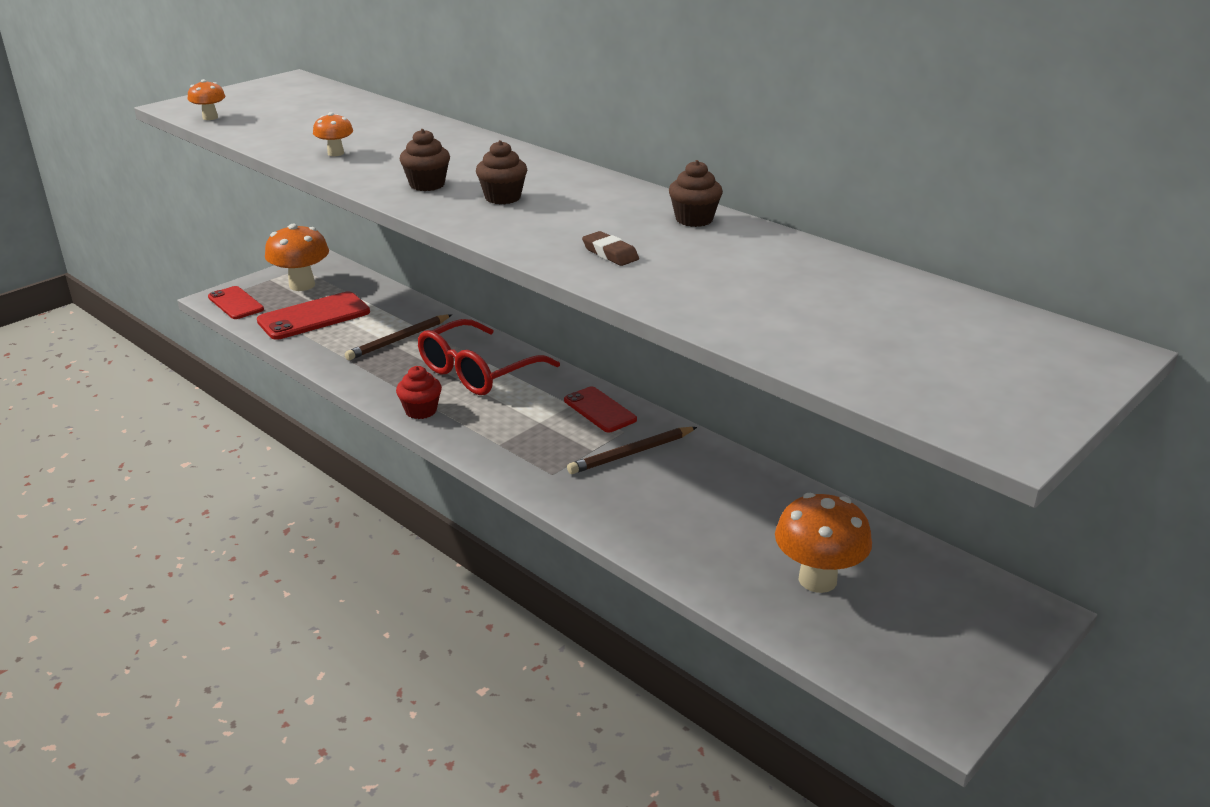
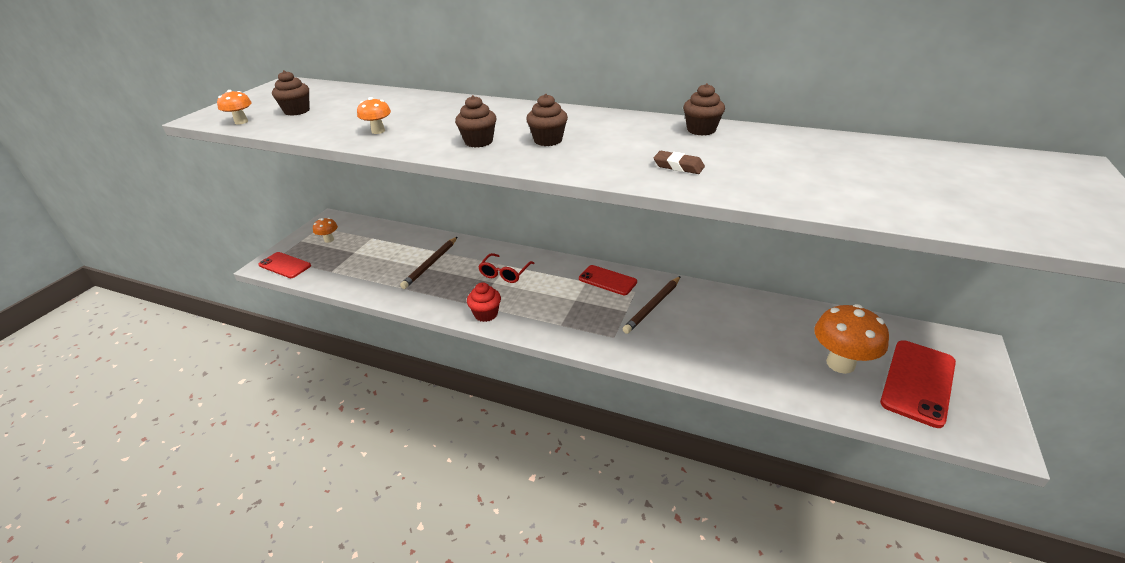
camera: 20 degrees left, 5 degrees up
red phone [257,291,370,340] -> red phone moved to [880,340,956,428]
orange mushroom [265,224,329,291] -> orange mushroom [313,218,338,243], size x0.50
red glasses [418,319,560,395] -> red glasses [478,253,535,283], size x0.55
none -> brown cupcake [272,70,310,116]

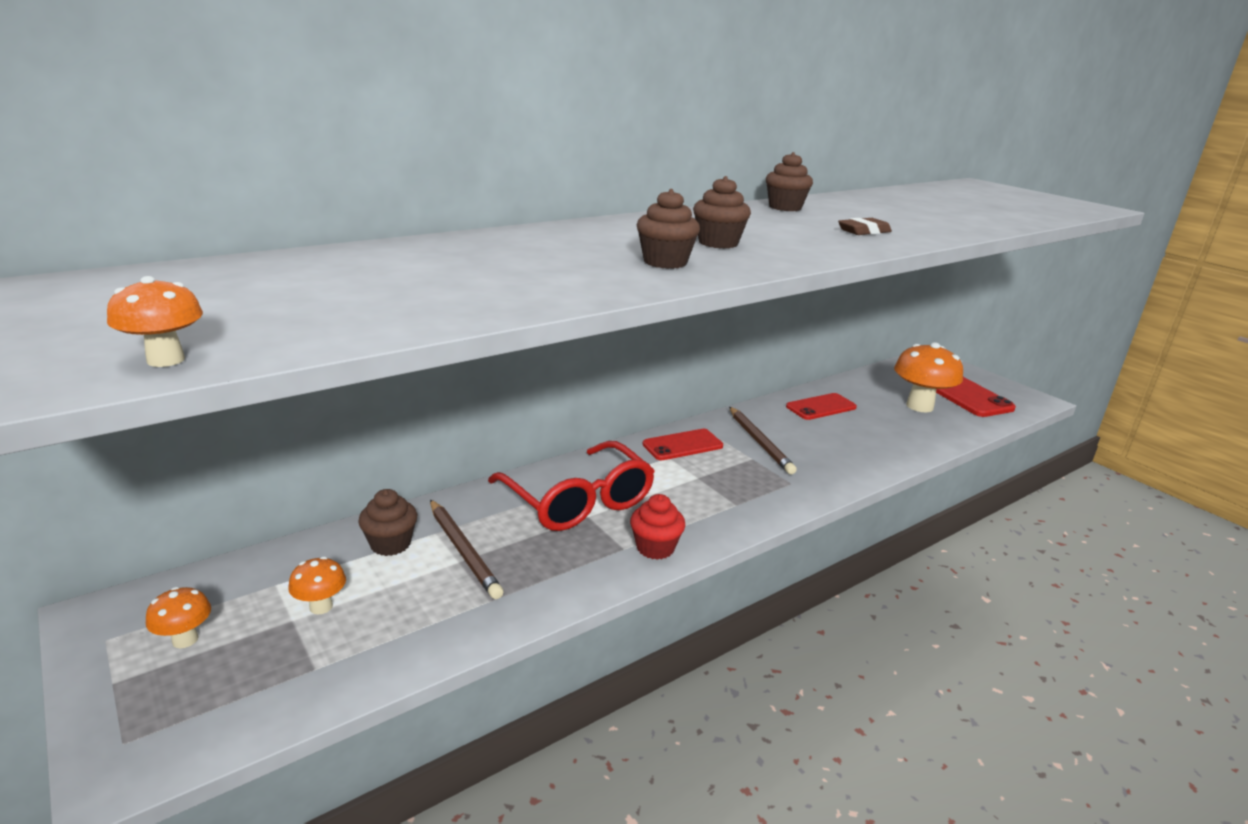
camera: 60 degrees left, 10 degrees down
red phone [259,252,311,278] -> red phone moved to [786,393,857,420]
brown cupcake [272,70,310,116] -> brown cupcake moved to [358,489,417,556]
orange mushroom [357,97,391,134] -> orange mushroom moved to [288,556,346,615]
red glasses [478,253,535,283] -> red glasses [488,441,655,531], size x1.81

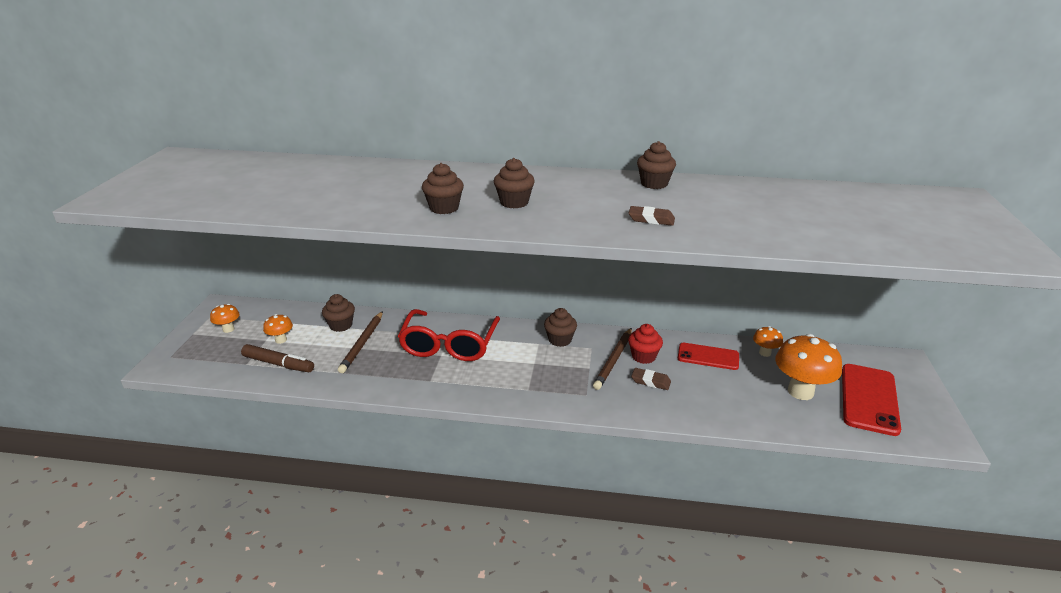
camera: 45 degrees right, 5 degrees up
orange mushroom [107,276,203,367] -> orange mushroom moved to [753,326,783,357]
red cupcake [630,494,685,560] -> red cupcake moved to [628,324,663,364]
red phone [642,429,723,460] -> brown cupcake [544,308,577,347]
none -> brown marker [241,344,314,372]
none -> brown eraser [631,368,671,390]

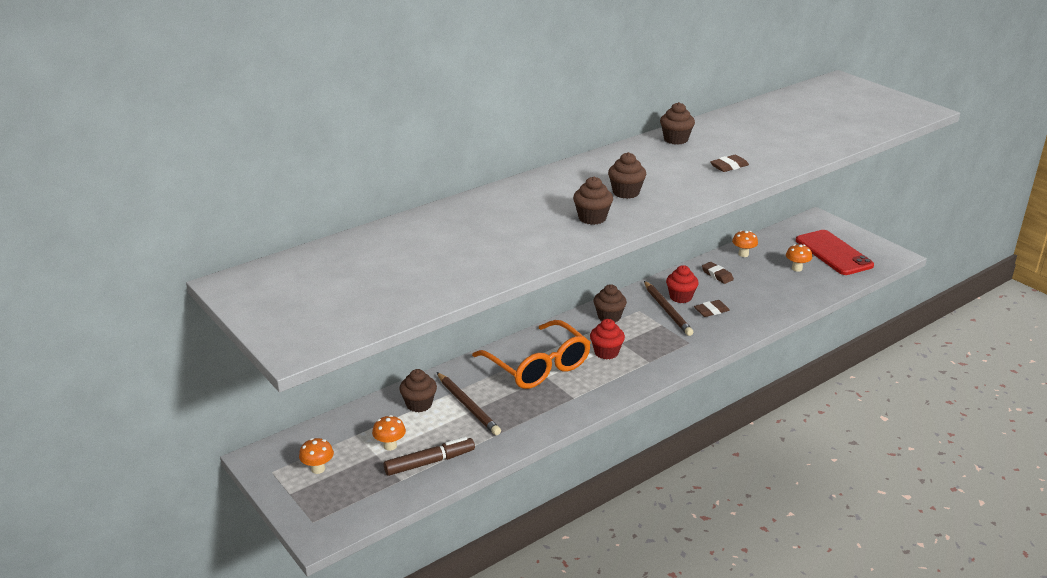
camera: 45 degrees left, 0 degrees up
red glasses [398,309,500,361] -> orange glasses [472,320,591,389]
red phone [678,343,739,370] -> brown eraser [702,262,734,284]
orange mushroom [775,334,842,400] -> orange mushroom [786,244,812,272], size x0.50
none -> red cupcake [590,319,625,359]

